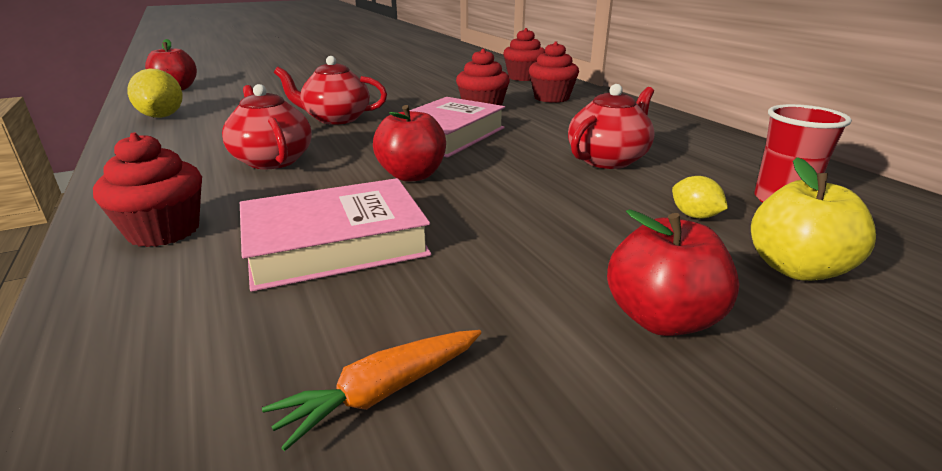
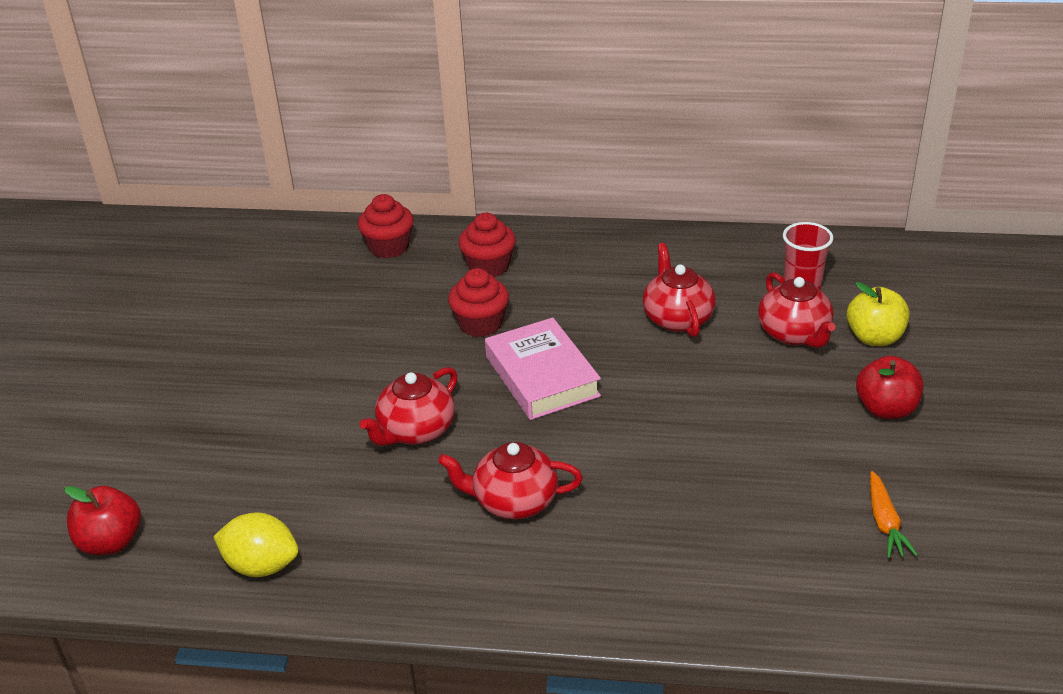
camera: 55 degrees left, 10 degrees up
red cupcake [93,132,202,247] -> none
pink book [240,178,431,292] -> none
red apple [373,105,446,182] -> none
yellow lemon [672,176,728,219] -> red teapot [758,272,836,348]

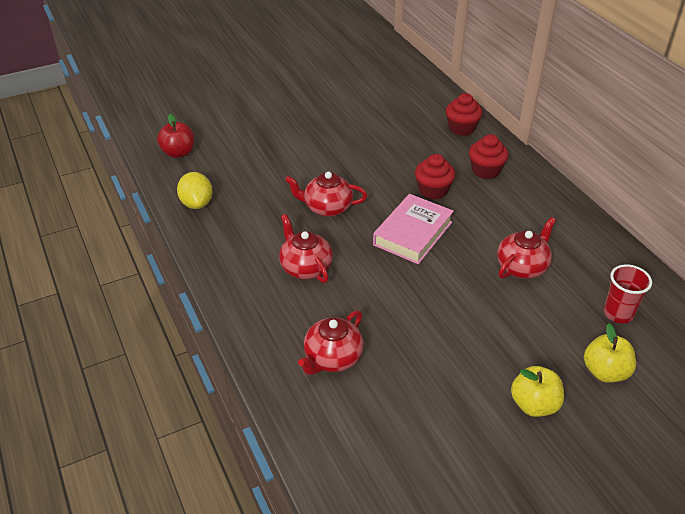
camera: 55 degrees right, 5 degrees up
red teapot [758,272,836,348] -> red teapot moved to [298,310,364,375]
red apple [856,356,924,419] -> yellow apple [511,366,564,417]
orange carrot [870,471,918,558] -> none

